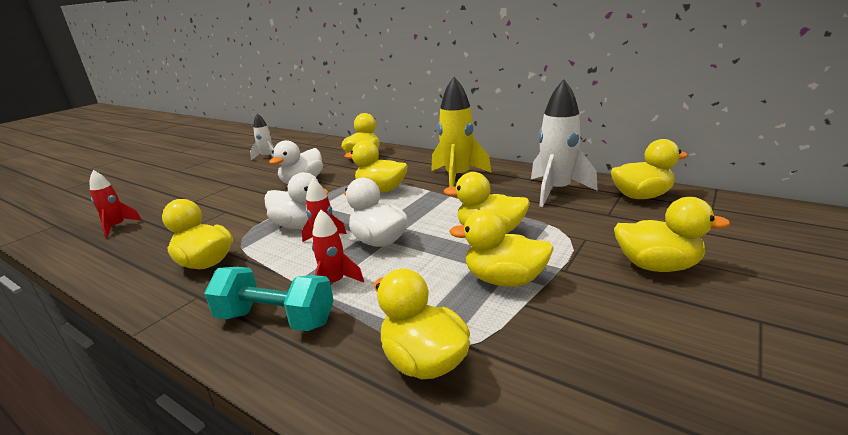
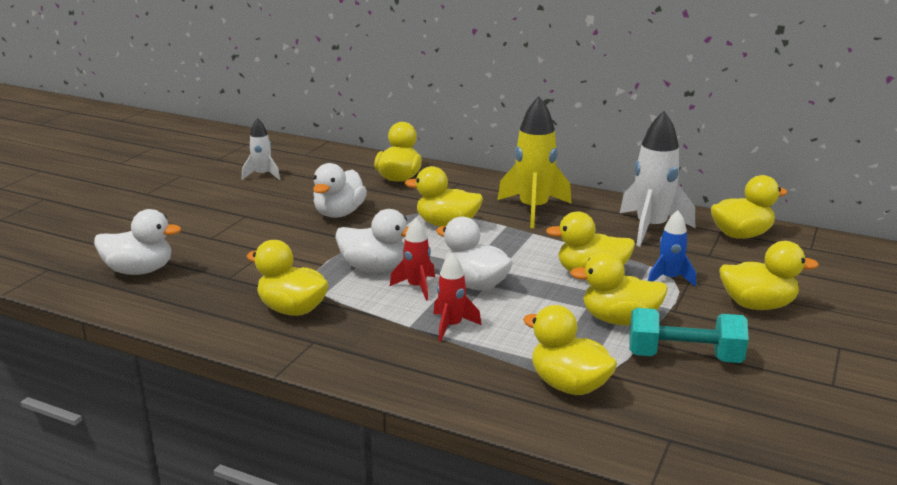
camera: 10 degrees left, 0 degrees up
red rocket [90,170,142,238] -> white duck [94,209,181,275]
turquoise dumbbell [204,267,334,331] -> turquoise dumbbell moved to [629,308,749,363]
none -> blue rocket [648,210,696,287]

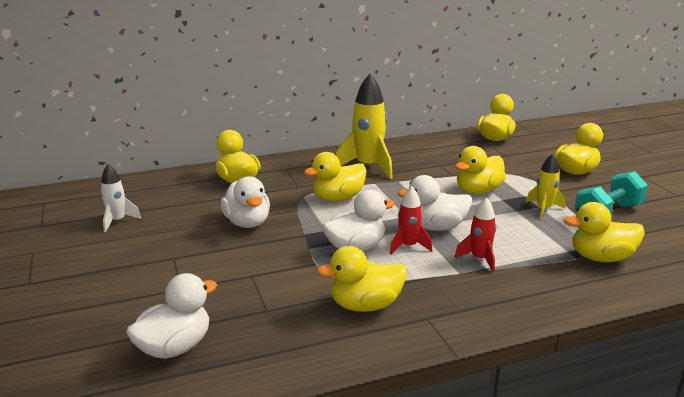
camera: 45 degrees left, 0 degrees up
yellow duck [570,252,668,325] -> yellow rocket [526,154,566,219]
white rocket [620,111,695,247] -> none
blue rocket [648,210,696,287] -> none

